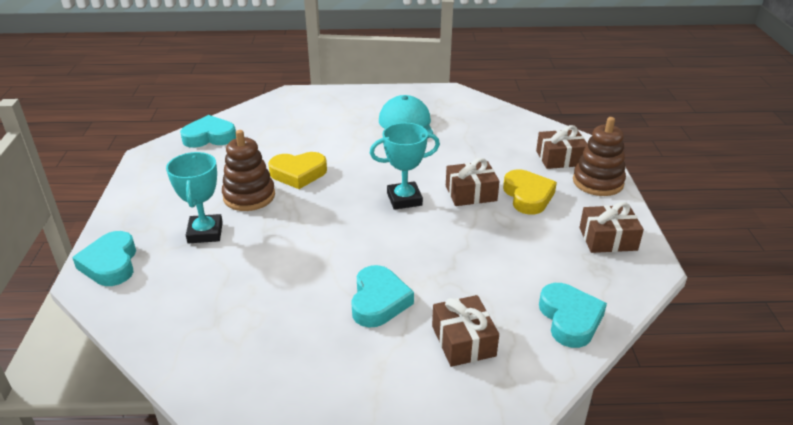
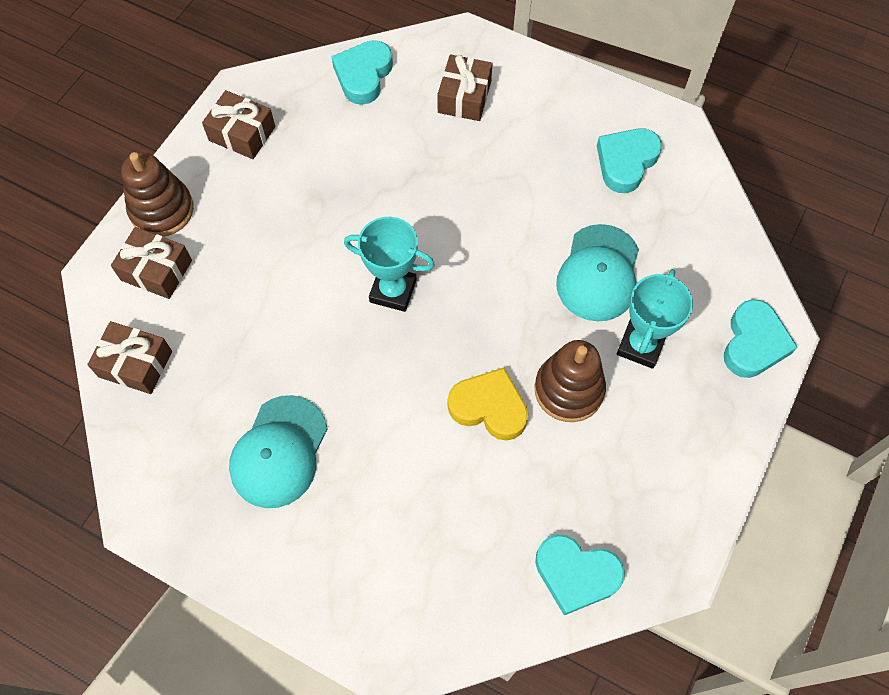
camera: 150 degrees left, 30 degrees up
turquoise heart [351,265,414,328] -> turquoise heart moved to [597,128,662,193]
brown gift [446,158,500,206] -> brown gift moved to [87,321,172,394]
yellow heart [503,169,557,215] -> none
none -> turquoise cap [556,224,639,321]

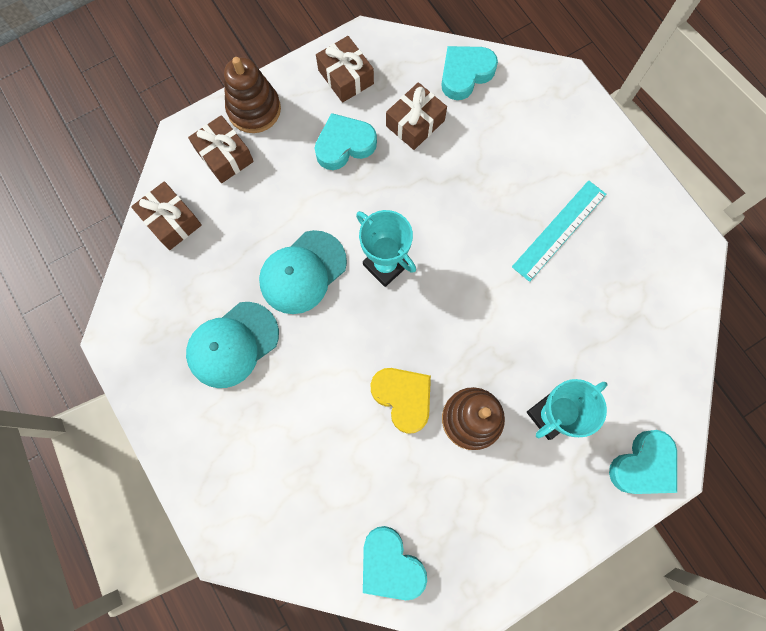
camera: 30 degrees right, 10 degrees up
brown gift [437,54,492,121] -> brown gift moved to [386,82,447,150]
turquoise cap [556,224,639,321] -> turquoise cap moved to [259,230,347,314]
turquoise heart [597,128,662,193] -> turquoise heart moved to [315,113,377,170]
none -> turquoise ruler [512,181,606,282]

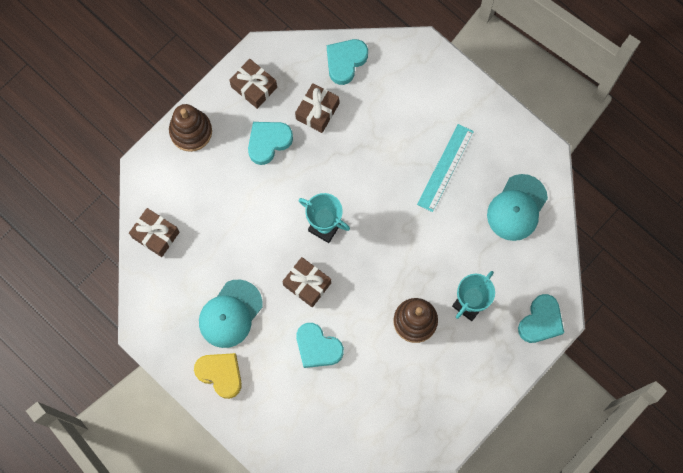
camera: 15 degrees left, 0 degrees up
brown gift [188,115,254,183] -> brown gift moved to [282,257,331,307]
turquoise cap [259,230,347,314] -> turquoise cap moved to [487,174,548,241]
turquoise heart [363,526,427,600] -> turquoise heart moved to [296,323,344,368]
yellow heart [371,368,431,434] -> yellow heart moved to [194,353,242,399]

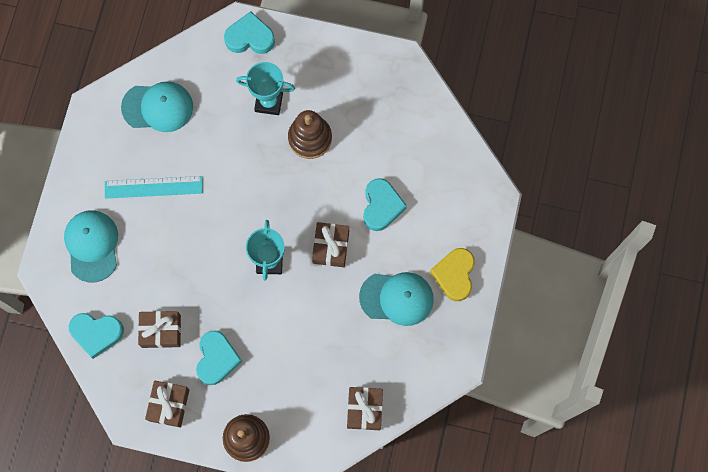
camera: 120 degrees left, 0 degrees up
turquoise heart [248,122,293,165] -> turquoise heart turned 105 degrees counterclockwise [196,330,242,385]
none -> turquoise cap [64,210,118,282]

